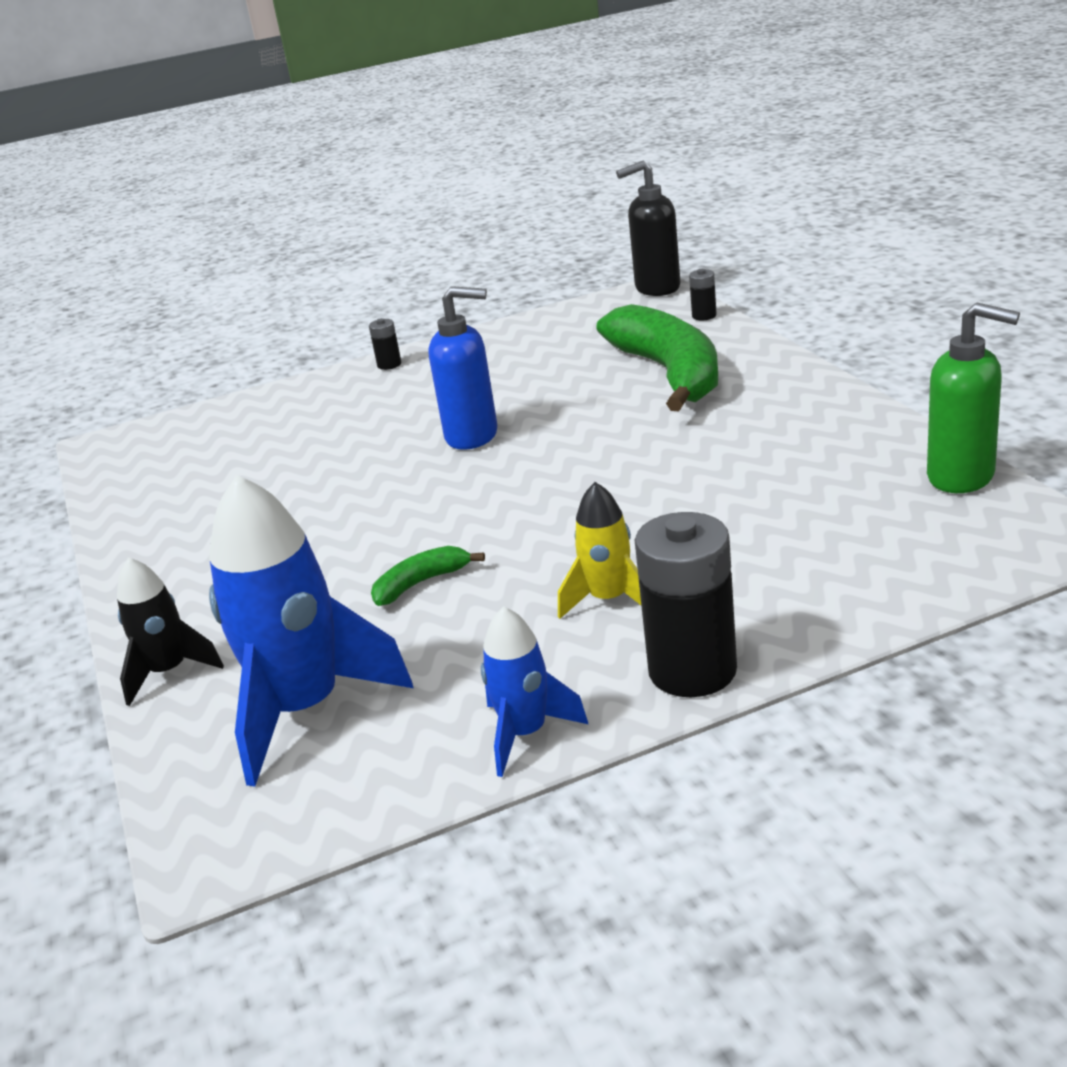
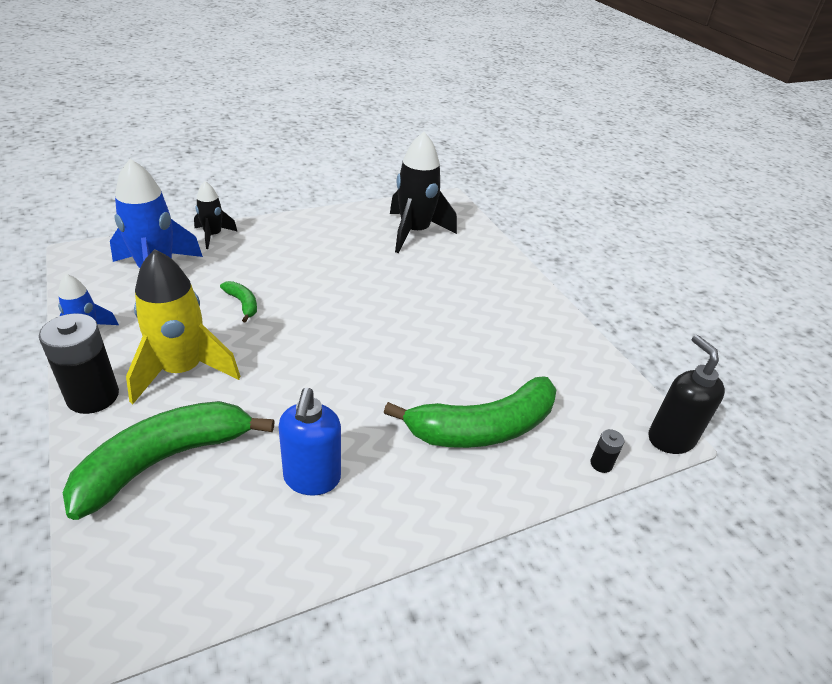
camera: 80 degrees right, 10 degrees up
black battery [369,318,401,370] -> none
blue soap dispenser [428,286,497,450] -> blue soap dispenser moved to [279,388,341,496]
yellow rocket [558,482,641,619] -> yellow rocket [126,249,240,404], size x1.84
green soap dispenser [927,302,1020,493] -> none
none -> green banana [63,401,274,520]
none -> black rocket [390,132,457,253]

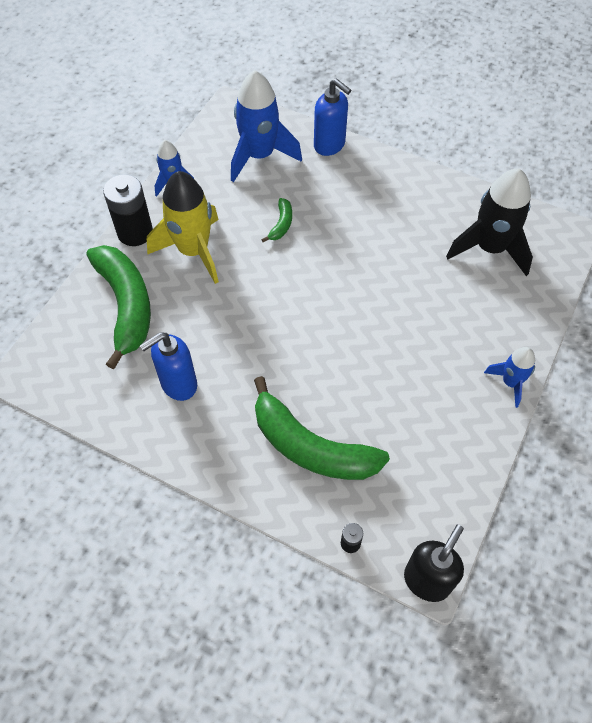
camera: 55 degrees right, 20 degrees up
green banana [63,401,274,520] -> green banana turned 60 degrees clockwise [87,245,151,369]
black rocket [194,181,238,249] -> blue soap dispenser [314,78,351,156]
none -> blue rocket [484,347,535,408]

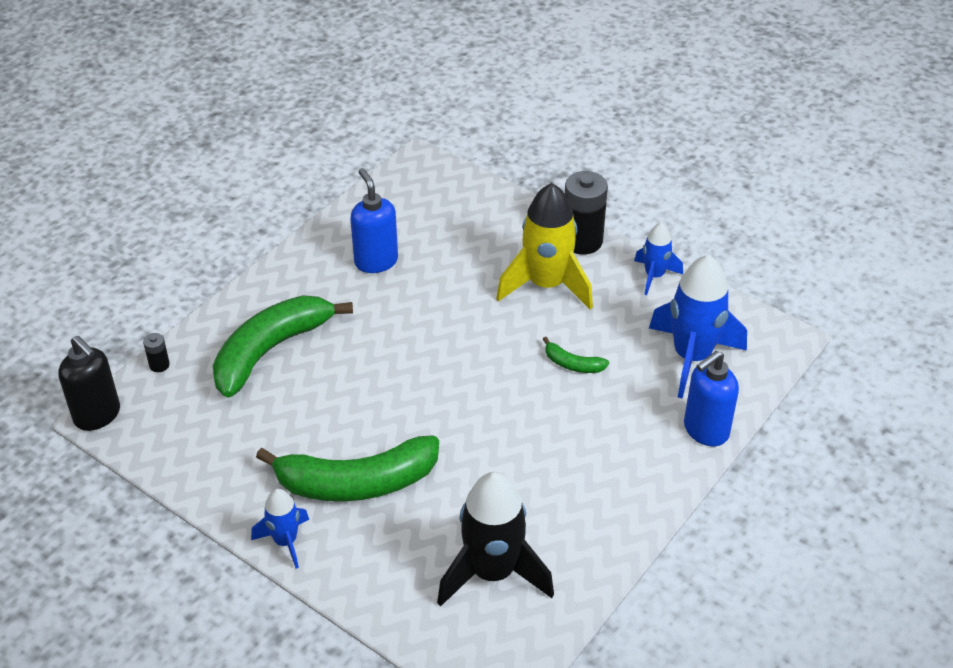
camera: 100 degrees right, 15 degrees down
green banana [87,245,151,369] -> green banana moved to [256,435,439,501]

